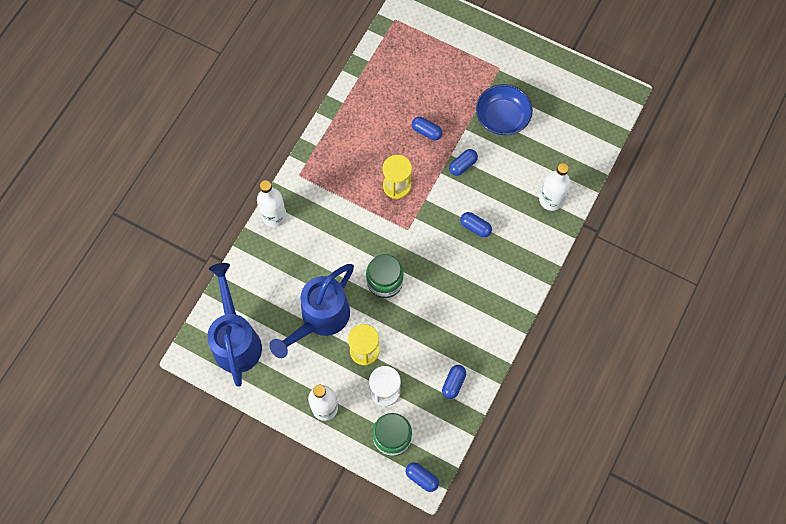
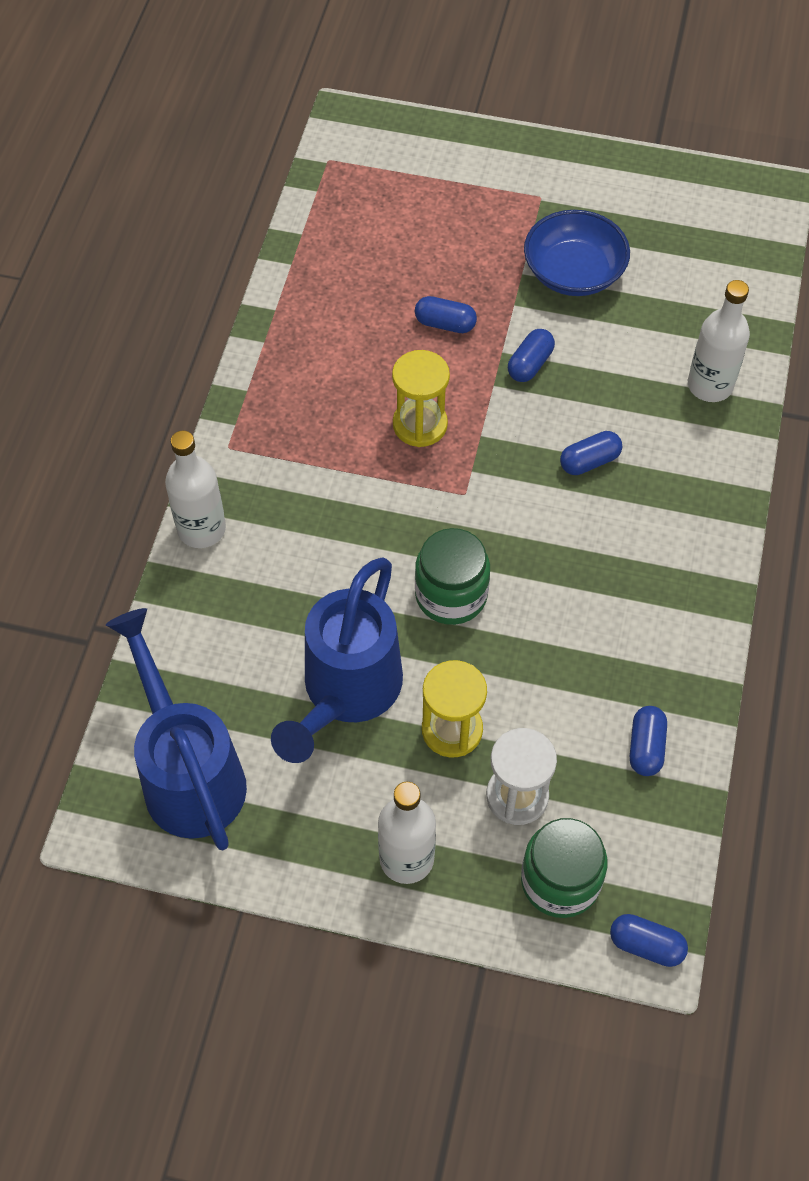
camera: 15 degrees left, 10 degrees down
blue capsule [460,212,492,237] -> blue capsule turned 45 degrees counterclockwise [560,431,622,475]

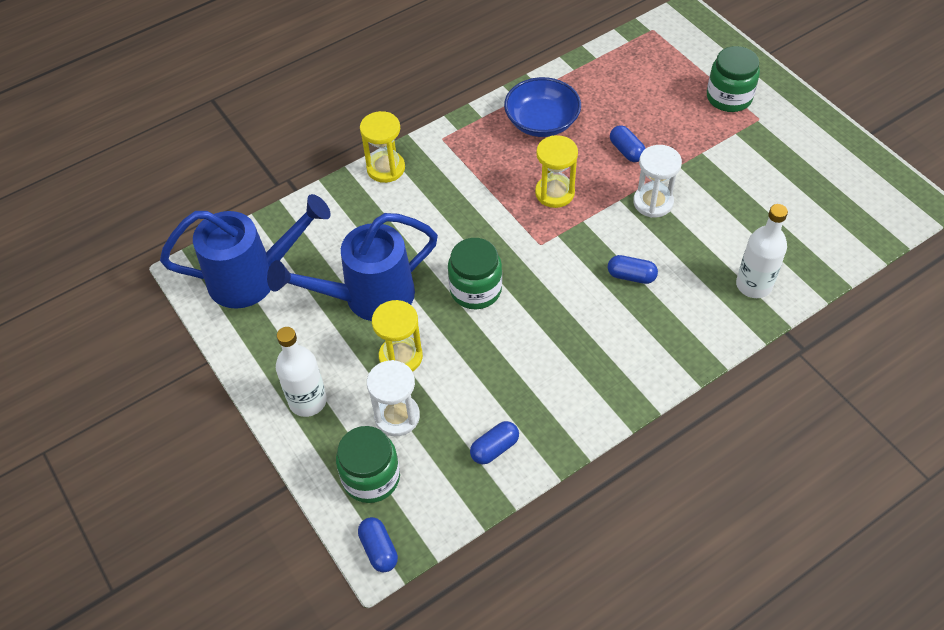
camera: 45 degrees right, 5 degrees down
blue watering can [106,608,247,850] -> blue watering can turned 60 degrees clockwise [160,194,331,309]
white bottle [165,430,226,548] -> yellow hourglass [360,111,405,183]
blue capsule [508,329,555,382] -> white hourglass [633,145,682,218]
blue bowl [524,210,630,296] -> blue bowl moved to [504,77,581,137]
none -> green jar [707,46,760,112]

